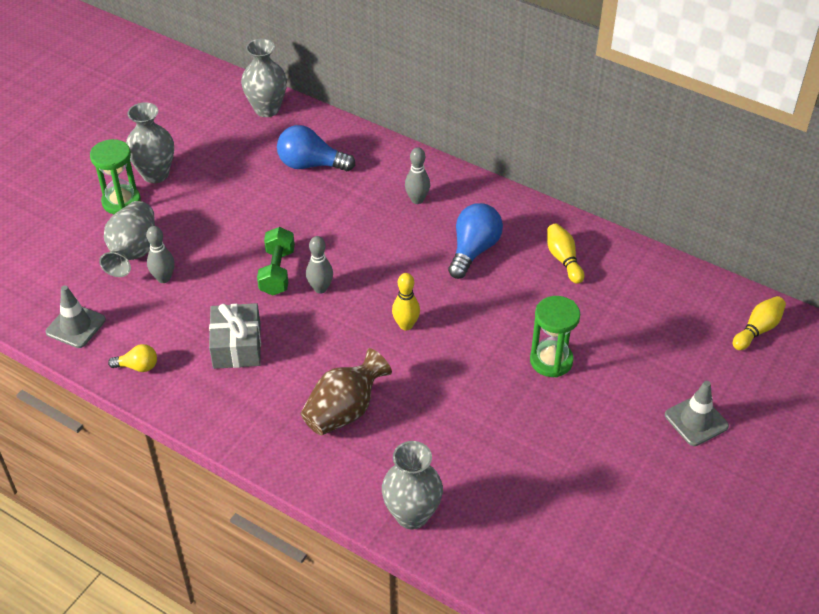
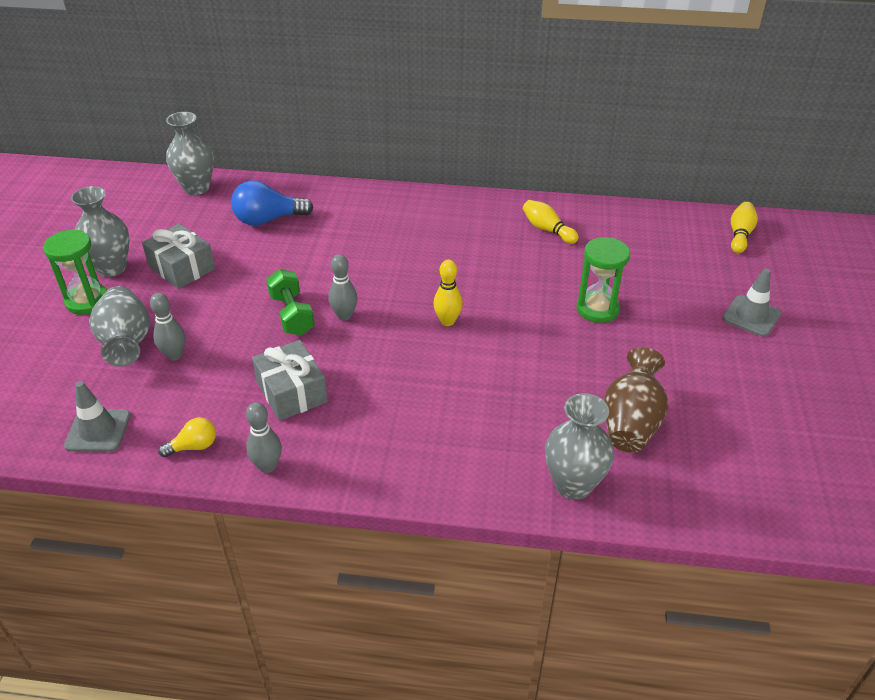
camera: 25 degrees left, 5 degrees down
brown vase [301,348,392,436] -> brown vase moved to [604,347,668,453]
grey bowling pin [405,147,430,204] -> grey bowling pin moved to [246,402,282,473]
blue light bulb [448,203,503,279] -> none
none -> grey gift [142,224,215,289]

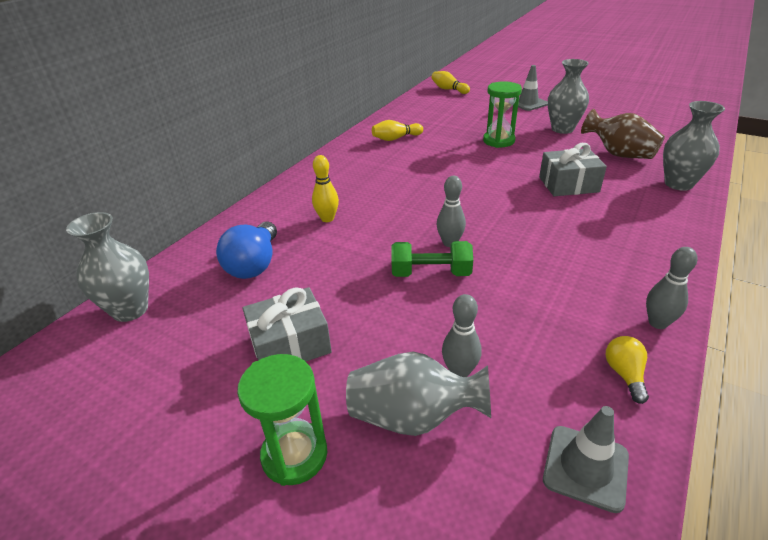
camera: 65 degrees left, 5 degrees down
grey vase [71,186,129,277] -> grey vase moved to [548,59,589,134]
grey gift [252,340,328,421] -> grey gift moved to [539,143,607,196]
yellow bowling pin [433,260,463,326] -> yellow bowling pin moved to [312,155,339,222]

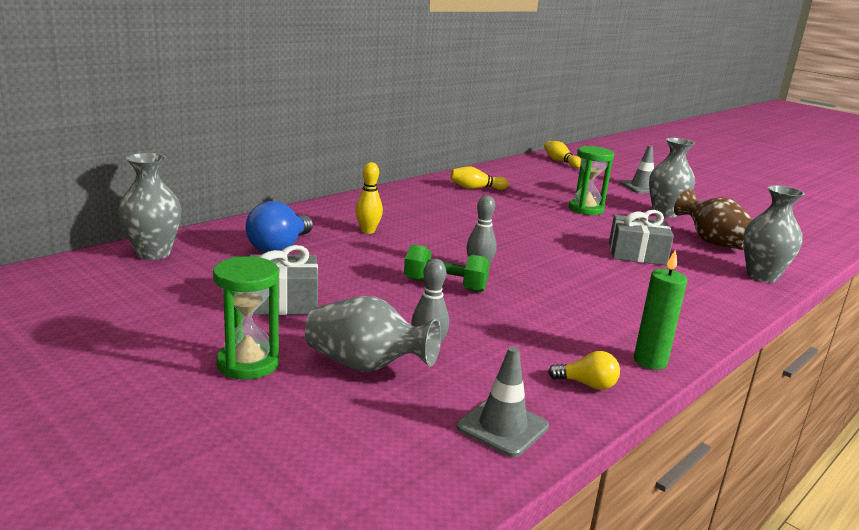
camera: 10 degrees right, 15 degrees down
yellow light bulb [606,336,649,404] -> yellow light bulb turned 90 degrees clockwise [548,351,620,390]
grey bowling pin [646,247,698,329] -> green candle [634,249,687,370]

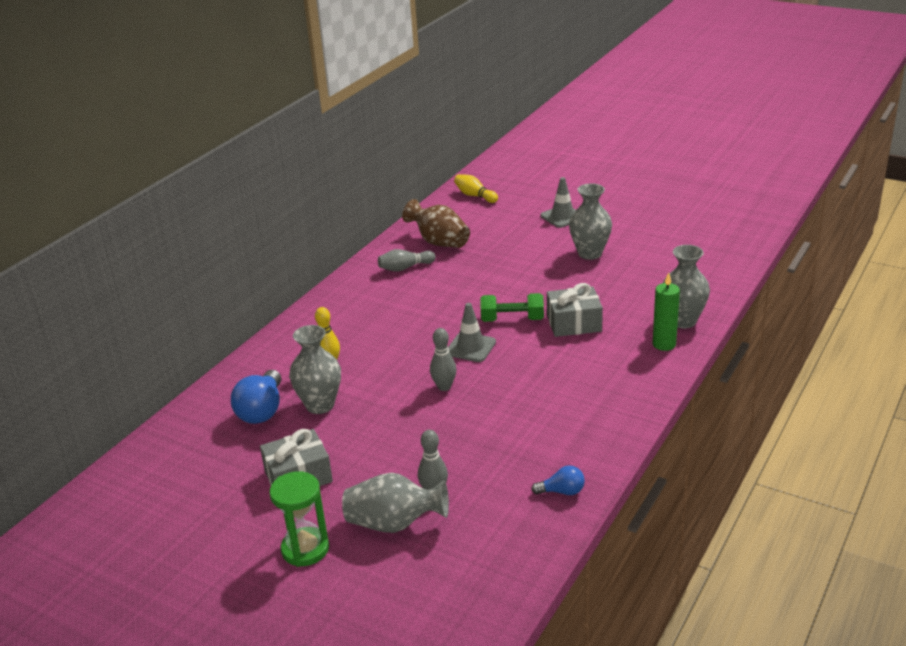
camera: 10 degrees left, 10 degrees up
grey vase [118,153,182,260] -> grey vase moved to [289,325,341,414]
green dumbbell [404,244,490,292] -> green dumbbell moved to [480,293,544,322]
yellow bowling pin [450,166,508,190] -> grey bowling pin [378,249,436,272]
grey traffic cone [457,347,549,457] -> grey traffic cone moved to [448,303,496,362]
yellow light bulb [548,351,620,390] -> blue light bulb [531,465,585,495]
green hourglass [569,146,614,215] -> none
green candle [634,249,687,370] -> green candle moved to [653,273,680,351]
brown vase [674,189,753,250] -> brown vase moved to [402,199,470,248]

